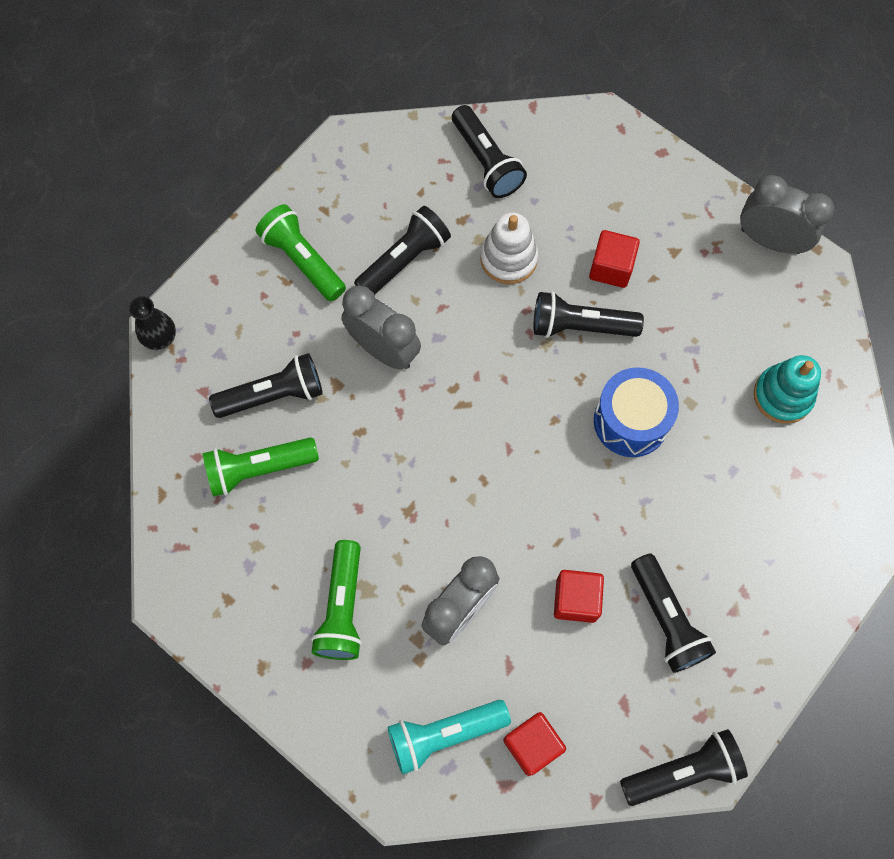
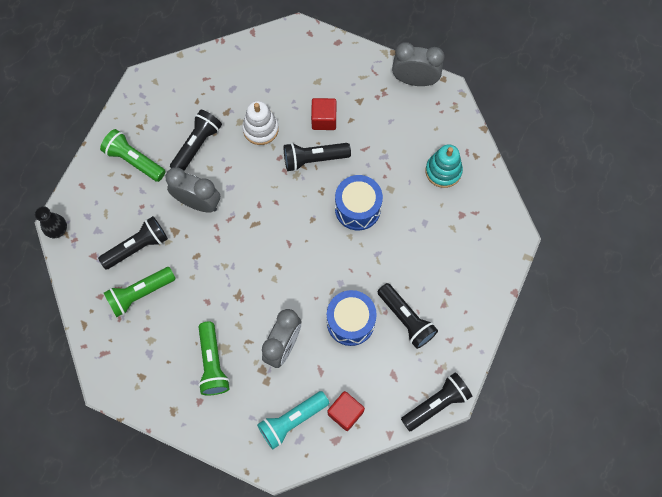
camera: 15 degrees left, 0 degrees up
black flashlight [452,105,527,198] -> none
red cube [554,570,604,623] -> blue drum [327,290,377,346]

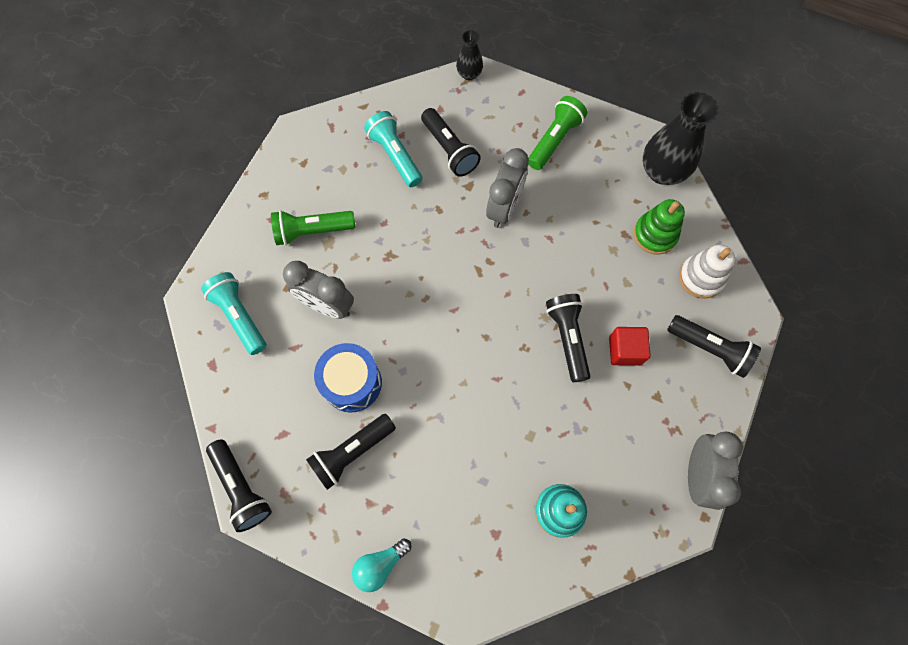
camera: 90 degrees right, 0 degrees up
green flashlight [104,267,176,317] -> turquoise flashlight [364,111,423,187]
black flashlight [170,110,222,171] -> black flashlight moved to [667,315,761,378]
white stacking toy [242,101,279,145] -> white stacking toy moved to [679,245,735,298]
red cube [328,391,365,431] -> none
blue drum [335,175,383,231] -> none
none -> turquoise light bulb [352,538,412,592]
none -> green stacking toy [633,199,685,254]
none -> black vase [643,92,719,185]

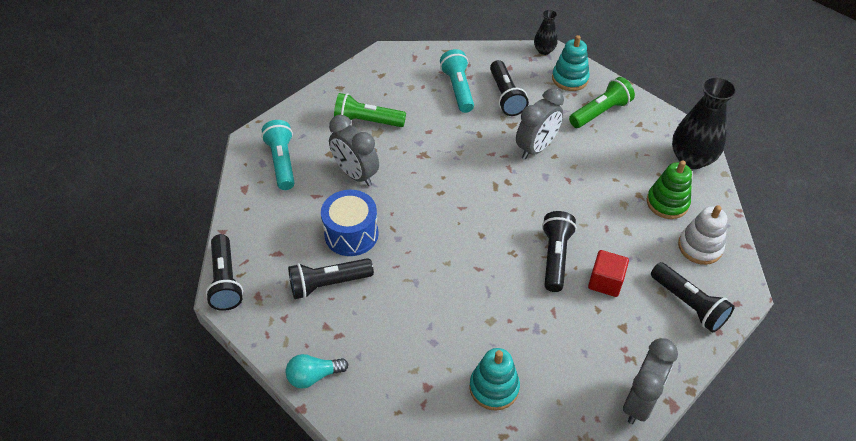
camera: 20 degrees right, 20 degrees down
none -> turquoise stacking toy [552,35,590,91]

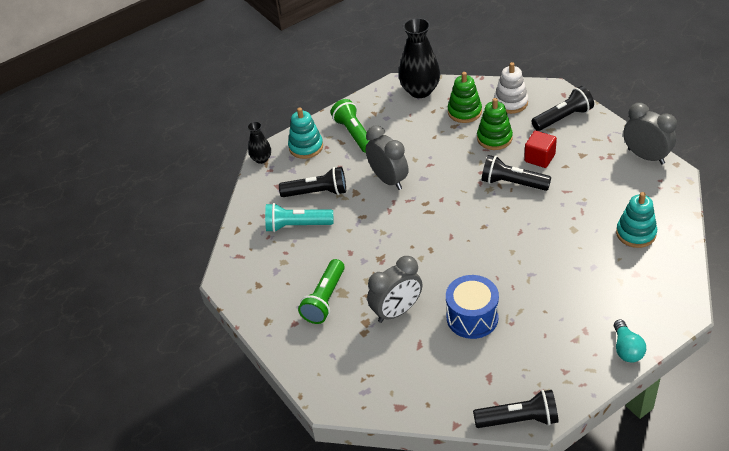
camera: 75 degrees left, 5 degrees down
turquoise flashlight [261,120,295,190] -> none
black flashlight [288,258,374,299] -> none
none -> green stacking toy [477,98,513,150]

